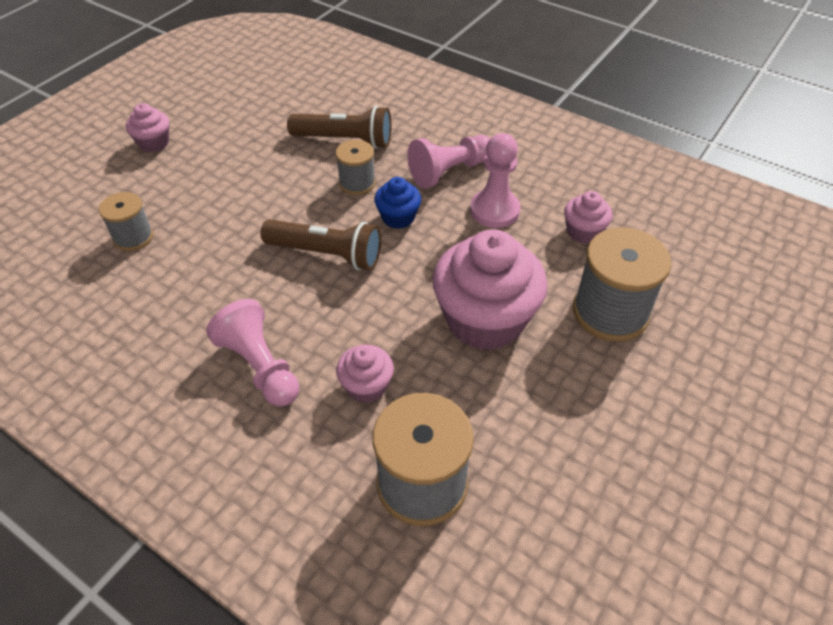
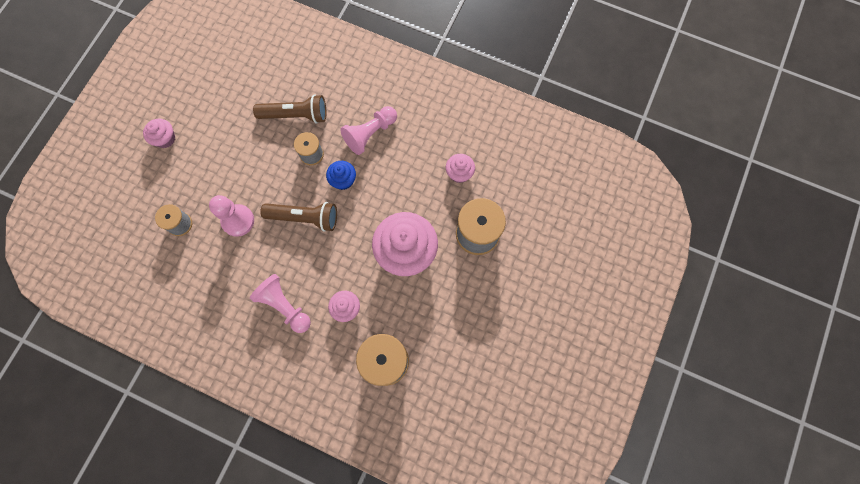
camera: 10 degrees left, 25 degrees up
pink pawn [470,133,521,228] -> pink pawn moved to [209,195,254,237]

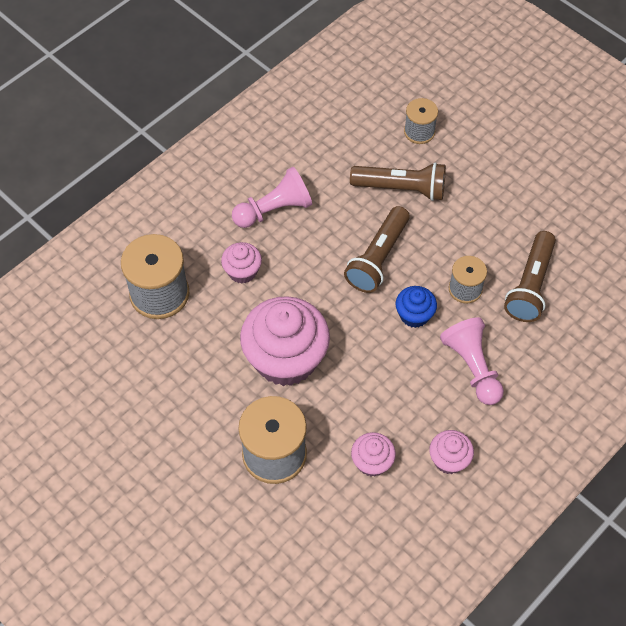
camera: 110 degrees right, 15 degrees down
pink cupcake [143,119,175,148] -> pink cupcake moved to [429,430,474,474]
pink pawn [209,195,254,237] -> brown flashlight [350,162,446,201]

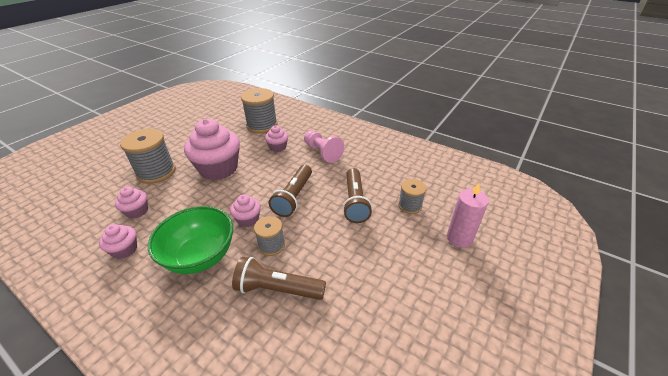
camera: 80 degrees right, 20 degrees down
brown flashlight [344,206,410,293] -> brown flashlight turned 90 degrees counterclockwise [269,165,312,217]
blue cupcake [395,286,437,328] -> pink cupcake [230,195,261,227]
pink pawn [440,317,504,405] -> green bowl [148,206,233,274]
none -> pink candle [447,183,489,248]

